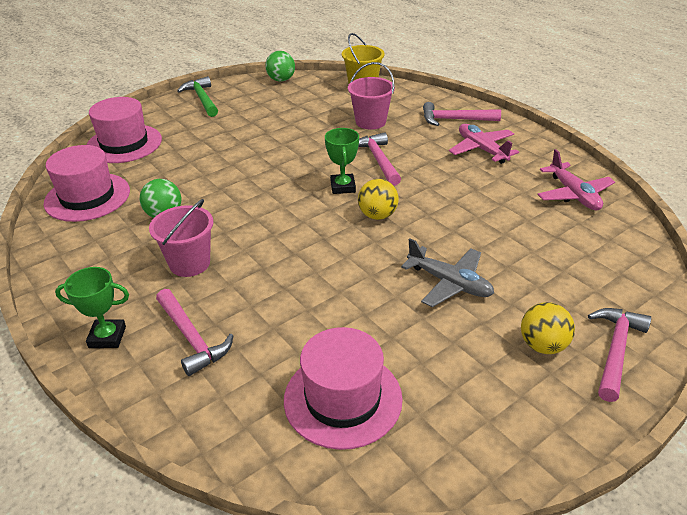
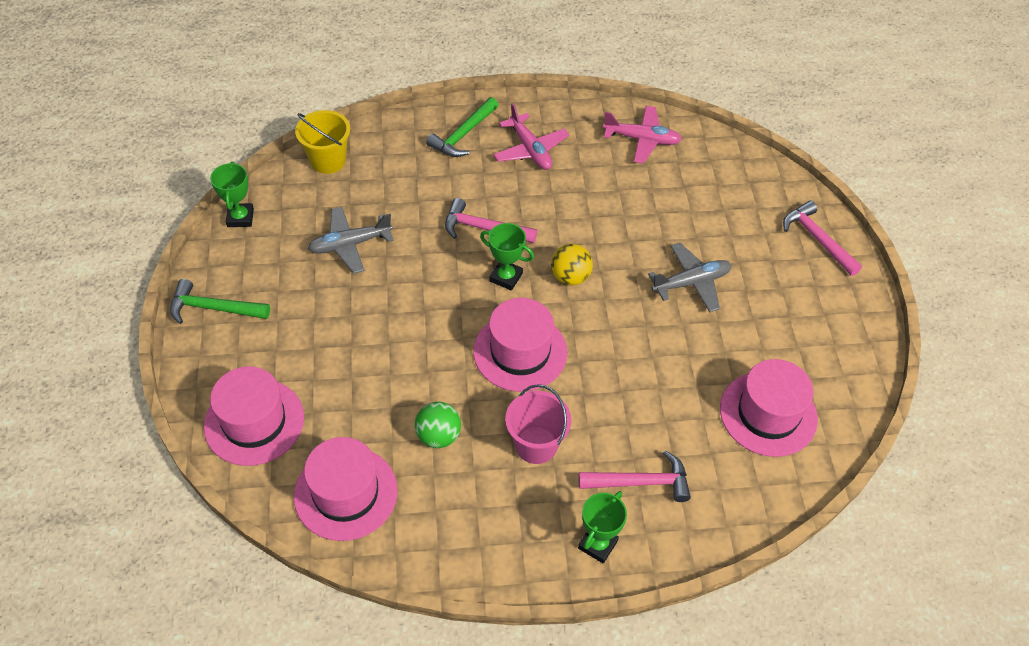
camera: 60 degrees left, 15 degrees up
green ball [265,51,295,81] -> green trophy [210,162,254,227]
pink bucket [348,62,395,130] -> none
pink hammer [423,102,501,126] -> green hammer [426,97,499,157]
pink plane [449,124,519,164] -> pink plane turned 120 degrees counterclockwise [493,103,569,170]
yellow ball [521,302,575,354] -> none
none -> grey plane [308,207,393,274]
none -> pink hat [473,298,567,392]

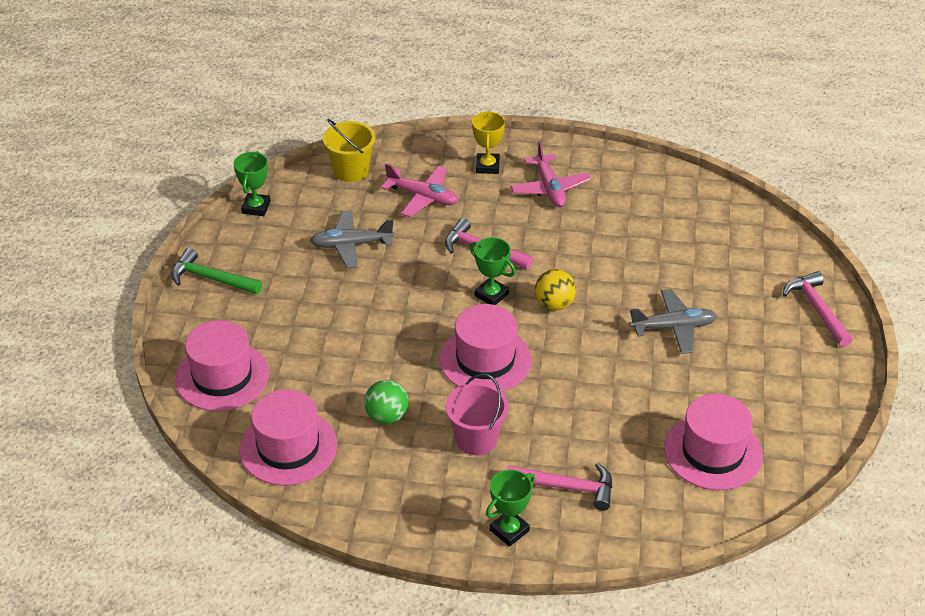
camera: 15 degrees right, 10 degrees down
green hammer [426,97,499,157] -> yellow trophy [472,111,505,174]
pink plane [603,106,682,164] -> pink plane moved to [381,163,458,217]

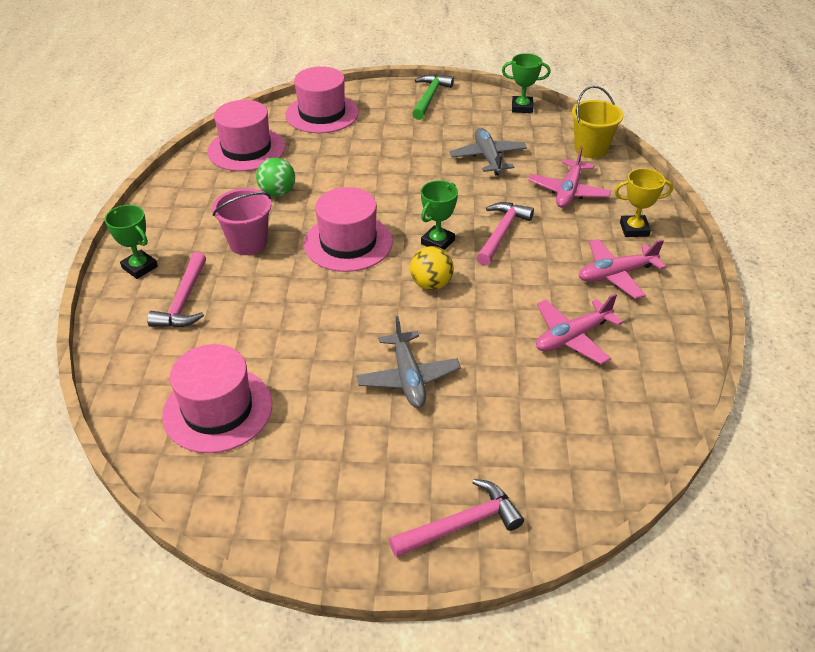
camera: 85 degrees right, 0 degrees up
none -> pink plane [536,293,623,365]

